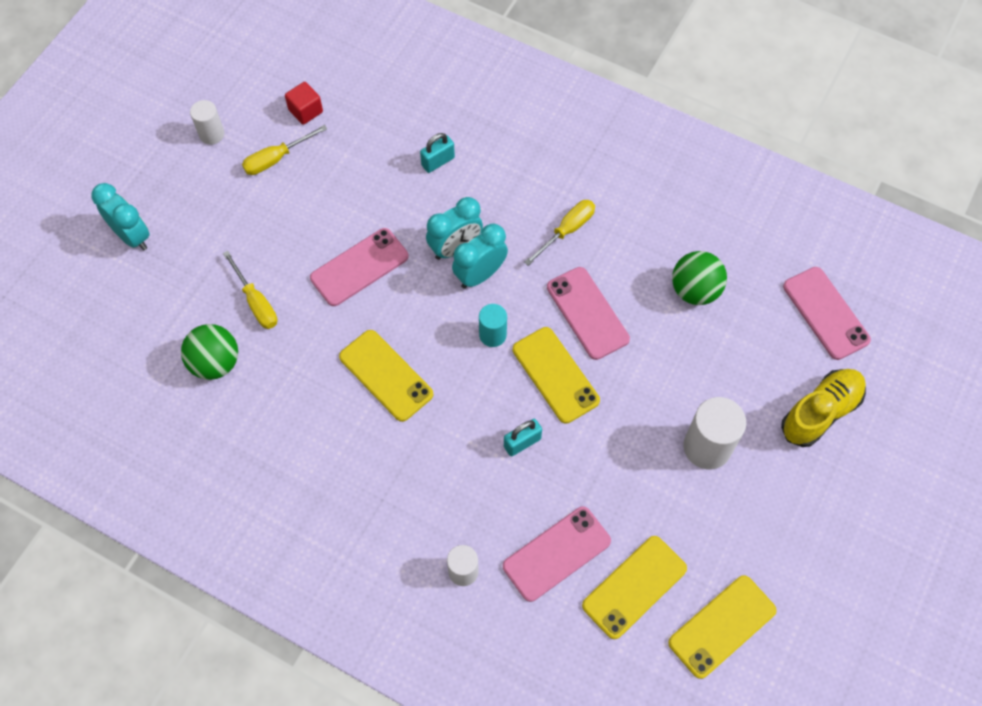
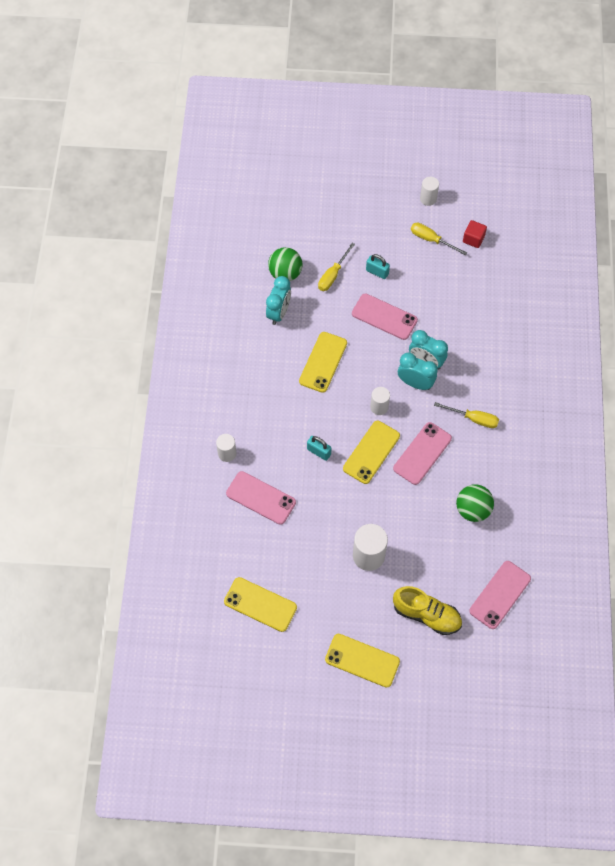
camera: 65 degrees right, 0 degrees up
turquoise clock [92,183,150,250] -> turquoise clock moved to [266,276,291,325]
turquoise padlock [420,133,455,173] -> turquoise padlock moved to [366,254,390,279]
turquoise cylinder [479,304,507,347] -> white cylinder [370,387,390,415]
yellow phone [582,536,687,639] -> yellow phone moved to [325,634,400,688]

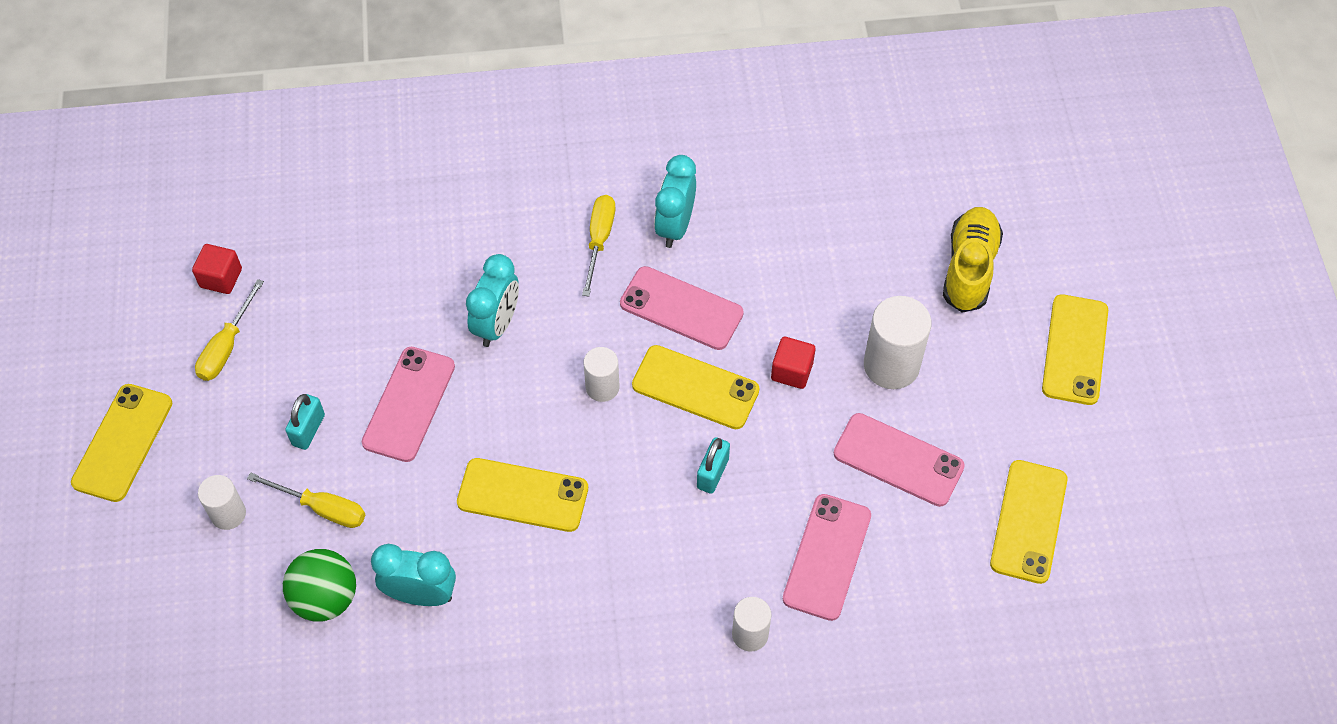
camera: 100 degrees left, 5 degrees down
turquoise clock [398,353,438,390] -> turquoise clock moved to [654,155,696,248]
white cylinder [420,177,439,206] -> white cylinder moved to [198,475,246,530]
green ball [456,484,494,522] -> none
pink phone [469,561,531,629] -> pink phone moved to [834,413,965,507]
none -> yellow phone [71,384,172,502]
none -> red cube [771,337,815,389]

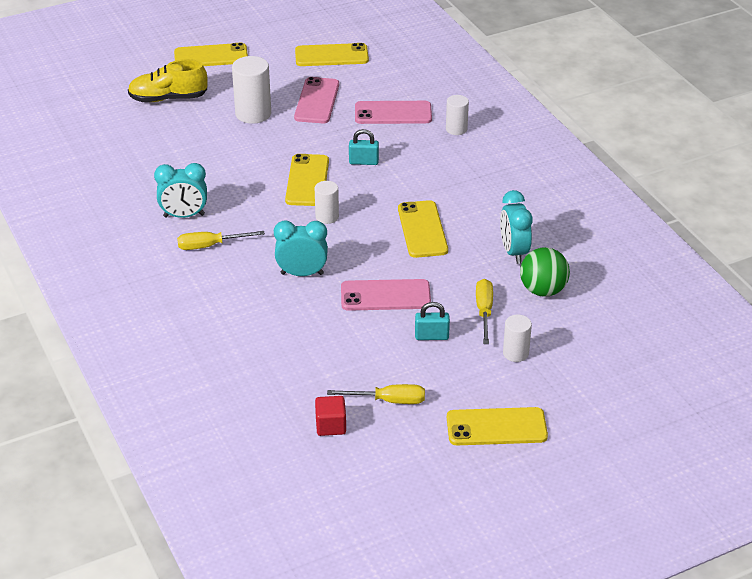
camera: 110 degrees left, 20 degrees down
pink phone [620,266,744,350] -> none
red cube [771,337,815,389] -> none

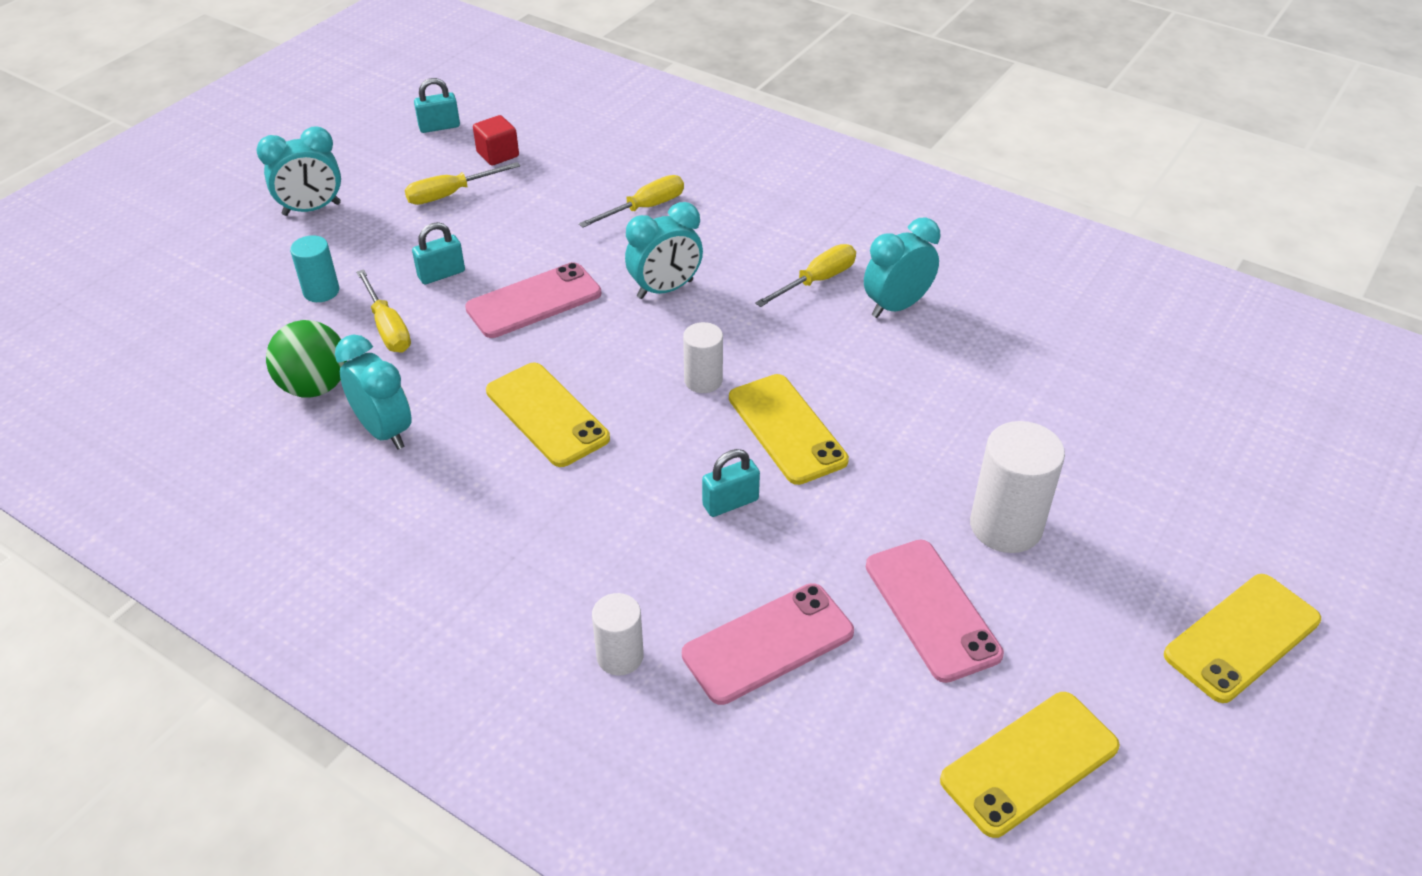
camera: 150 degrees right, 5 degrees up
yellow shoe [128,59,207,102] -> none
yellow phone [447,407,548,445] -> turquoise clock [257,127,341,216]
white cylinder [503,315,532,362] -> turquoise cylinder [290,235,339,302]
none -> turquoise padlock [414,78,460,133]
none -> yellow screwdriver [579,175,684,228]

